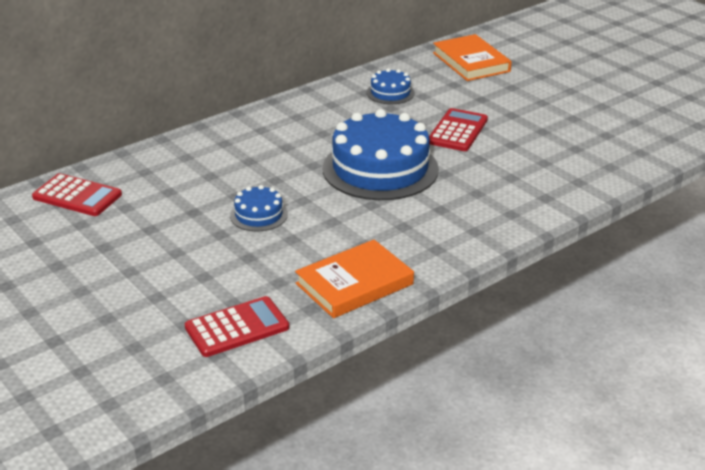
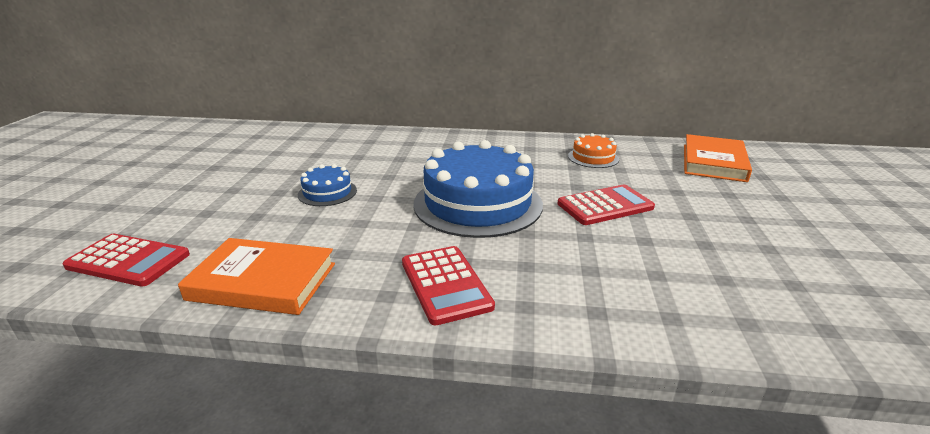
camera: 45 degrees right, 5 degrees down
red calculator [32,173,122,216] -> red calculator moved to [402,246,495,326]
blue cake [367,68,415,104] -> orange cake [568,133,619,168]

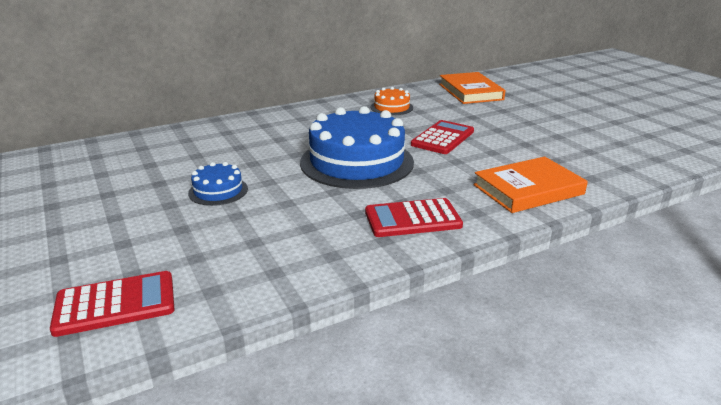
camera: 35 degrees left, 0 degrees up
orange book [178,238,335,315] -> orange book moved to [473,157,588,213]
red calculator [402,246,495,326] -> red calculator turned 135 degrees clockwise [365,198,463,237]

